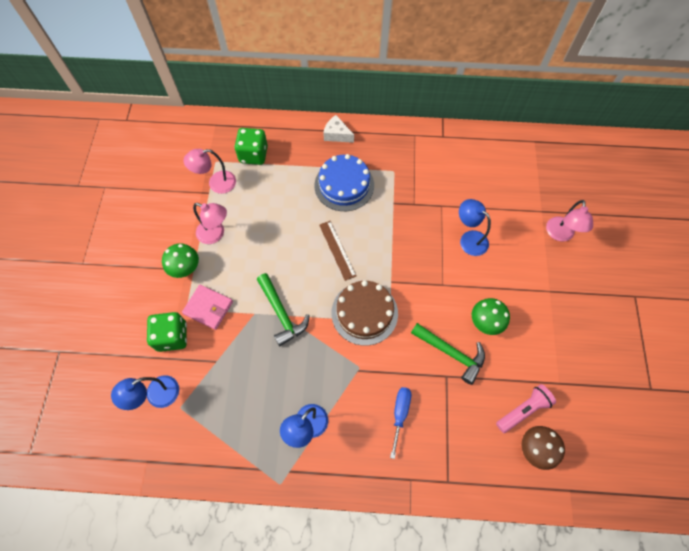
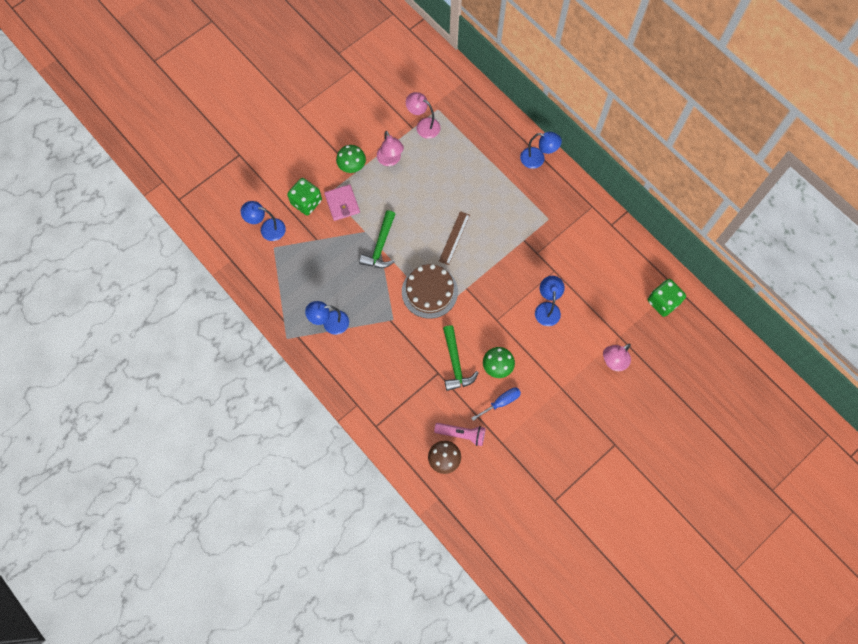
camera: 45 degrees right, 5 degrees up
green dice [234,128,268,165] -> green dice moved to [648,279,686,317]
blue cake [314,154,374,211] -> none
white cheese [323,115,354,143] -> blue lamp [520,132,562,169]
blue screwdriver [390,387,411,459] -> blue screwdriver moved to [471,387,521,421]

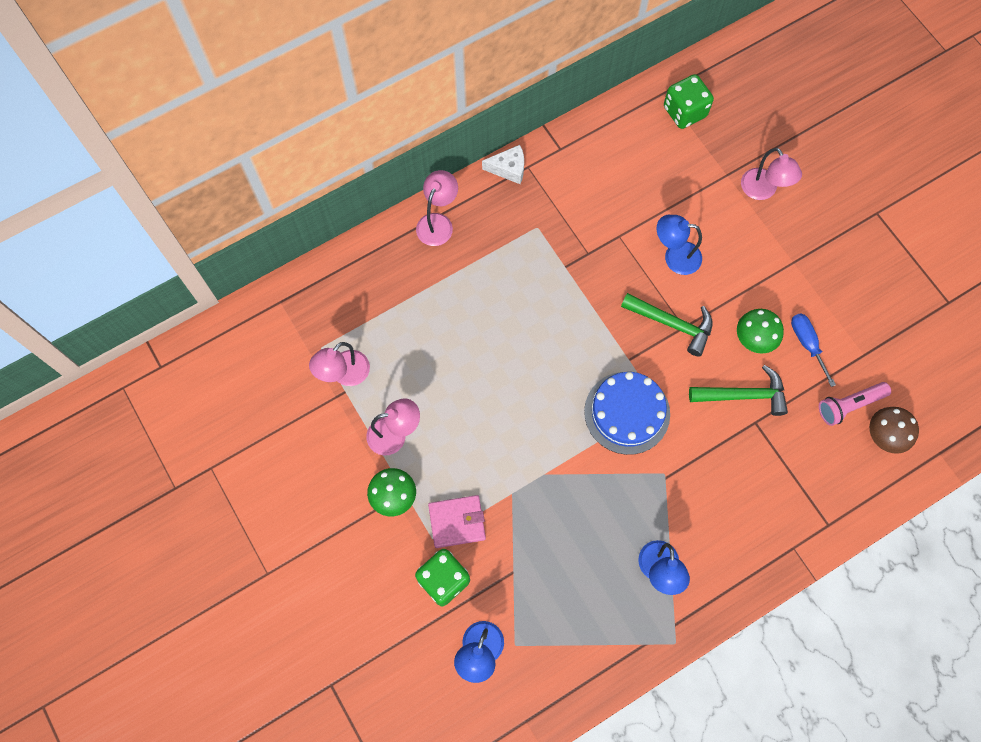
camera: 80 degrees left, 0 degrees up
green hammer [359,210,395,268] -> green hammer moved to [621,293,713,357]
brown cake [402,264,458,319] -> blue cake [584,372,670,455]
pink flashlight [434,423,485,446] -> pink flashlight turned 135 degrees counterclockwise [819,382,891,426]
brown ruler [439,211,470,265] -> none
blue lamp [520,132,562,169] -> pink lamp [416,170,458,246]
none -> white cheese [482,145,524,184]

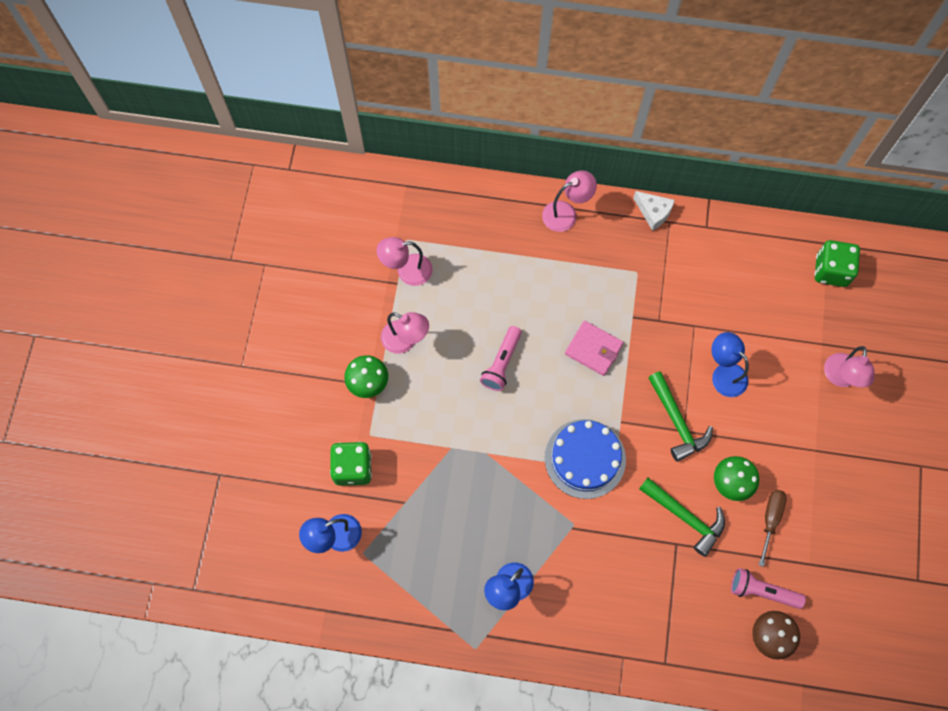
camera: 40 degrees right, 0 degrees up
pink wallet [428,495,486,548] -> pink wallet moved to [565,321,624,376]
blue screwdriver [791,313,836,387] -> brown screwdriver [759,490,787,567]
none -> pink flashlight [480,326,522,391]

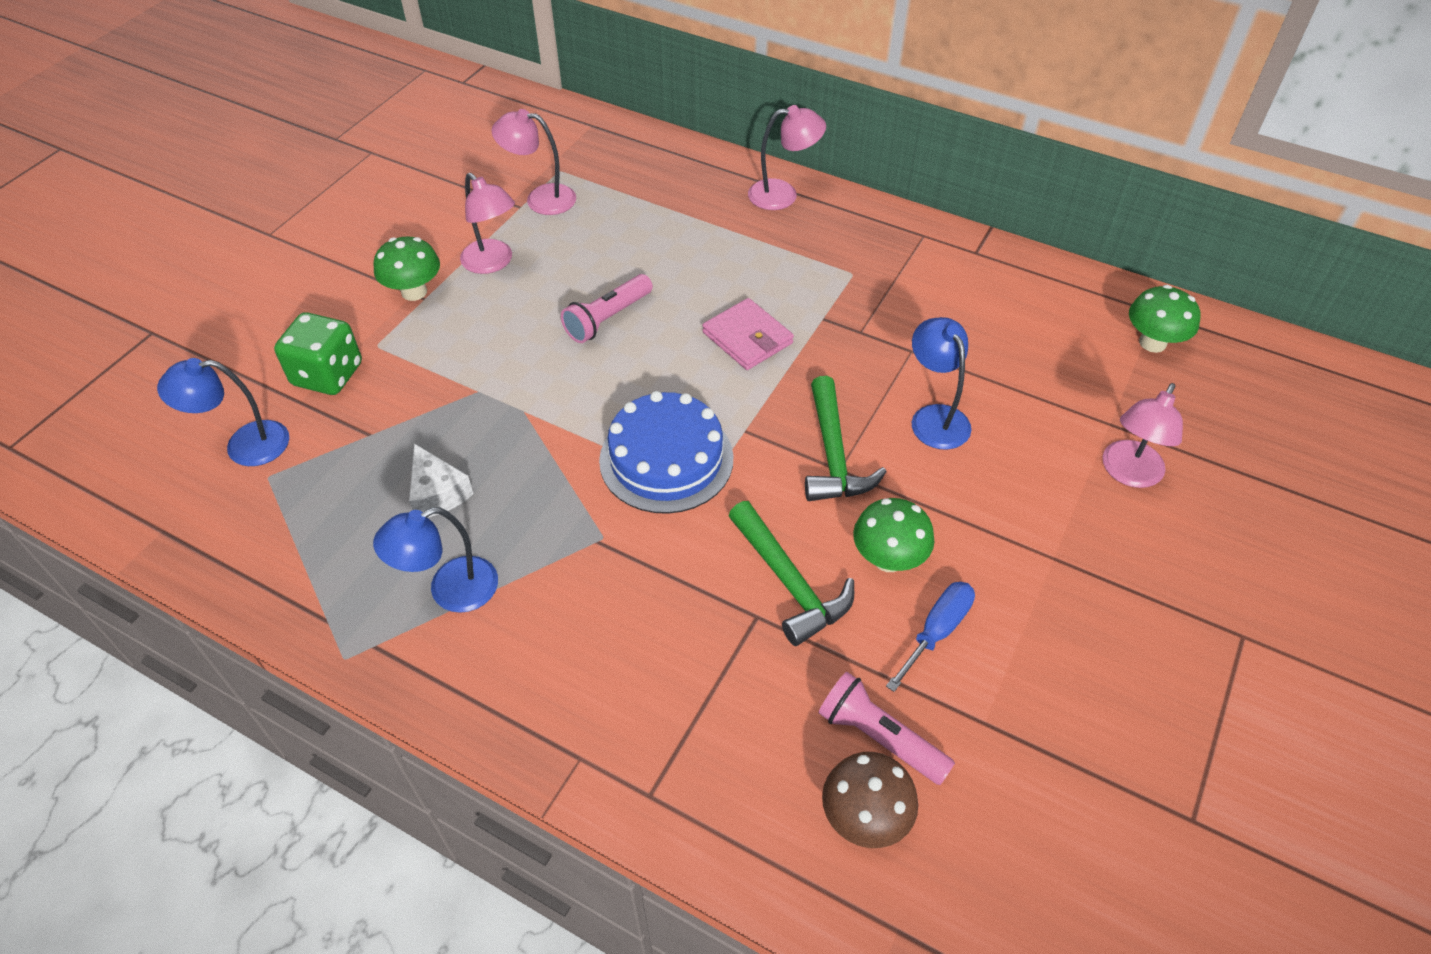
camera: 20 degrees right, 20 degrees down
white cheese [633,191,675,231] -> white cheese moved to [409,444,474,517]
brown screwdriver [759,490,787,567] -> blue screwdriver [886,582,975,692]
green dice [815,240,860,287] -> green mushroom [1129,285,1200,353]

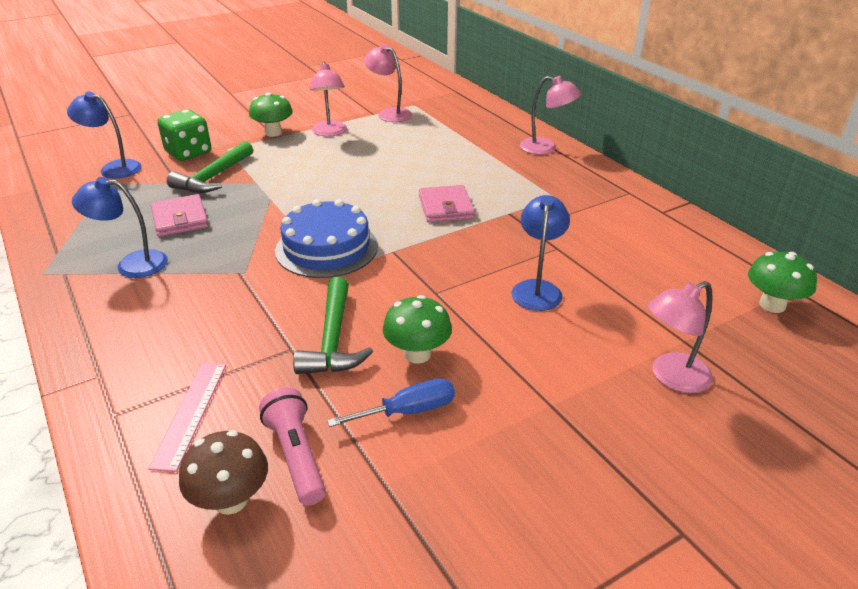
camera: 30 degrees right, 15 degrees down
white cheese [409,444,474,517] -> pink wallet [151,194,209,237]
pink flashlight [561,274,653,343] -> none
green hammer [805,376,887,501] -> green hammer moved to [167,141,253,193]
none -> pink ruler [148,363,226,472]

